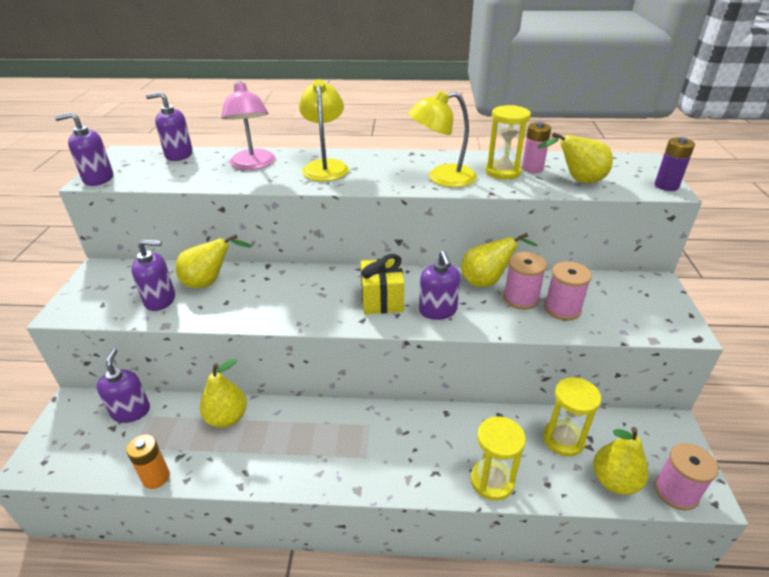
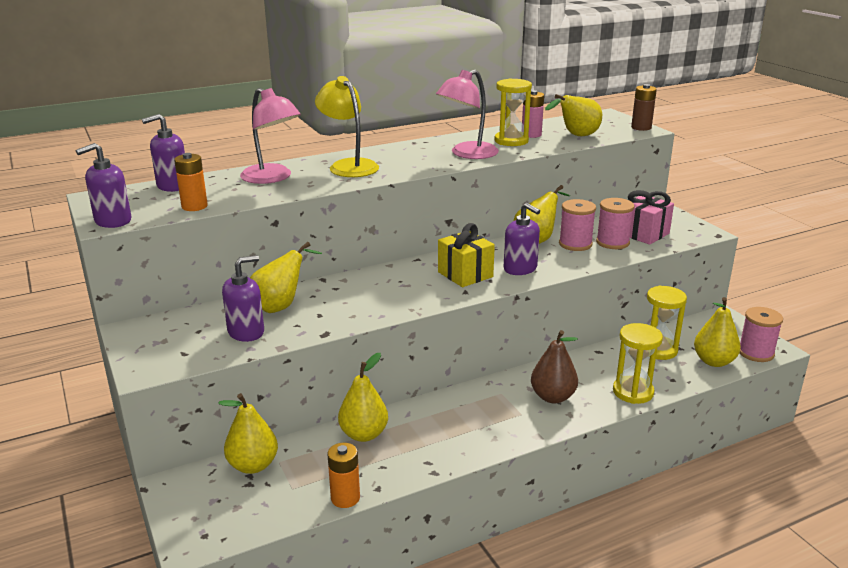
camera: 30 degrees left, 10 degrees down
purple soap dispenser [96,349,150,423] -> yellow pear [218,393,278,474]
yellow lamp [408,90,477,187] -> pink lamp [436,70,499,159]
purple battery [655,137,695,191] -> brown battery [631,84,657,131]
none -> orange battery [174,153,208,211]
none -> brown pear [531,330,578,403]
none -> pink gift [628,190,674,245]

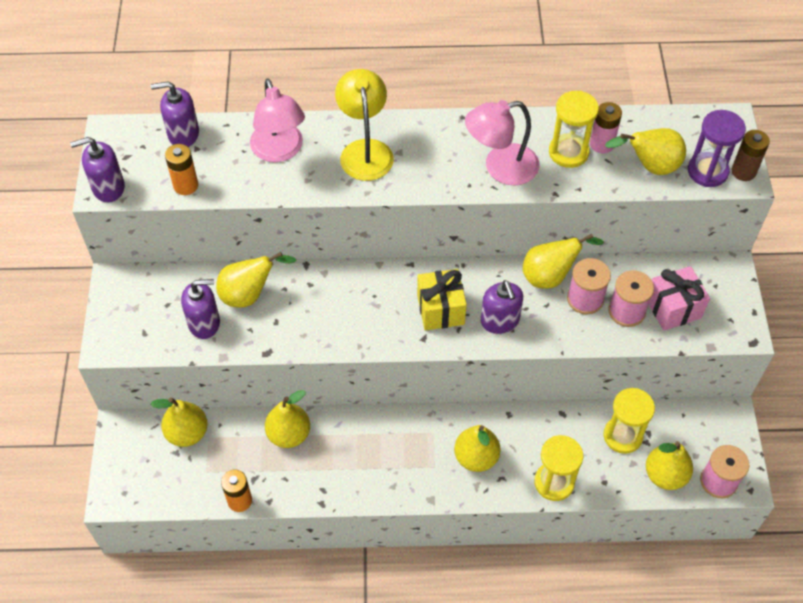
camera: 25 degrees right, 30 degrees up
brown pear [531,330,578,403] -> yellow pear [454,425,500,472]
none -> purple hourglass [688,110,746,187]

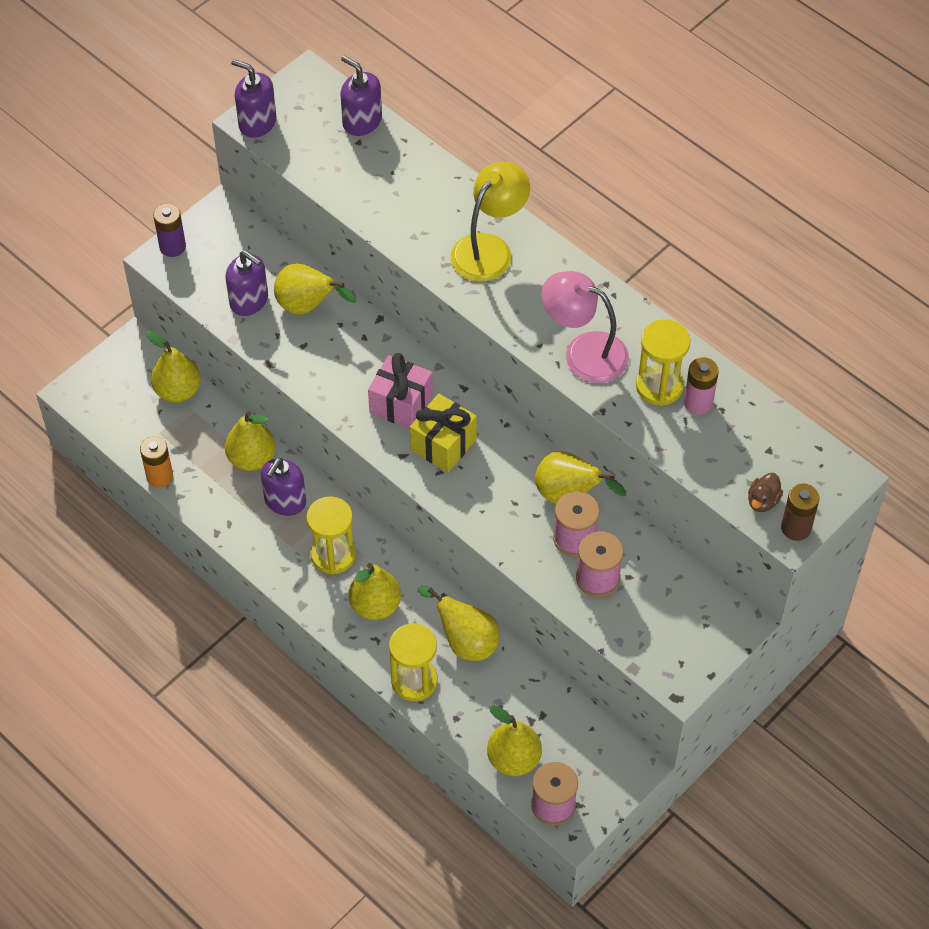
camera: 45 degrees right, 0 degrees up
orange battery [165,144,198,195] -> none
pink lamp [250,78,305,162] -> none
purple soap dispenser [481,280,523,334] -> purple soap dispenser moved to [261,457,306,516]
yellow hourglass [604,388,655,454] -> yellow hourglass moved to [306,496,356,574]
yellow pear [605,128,686,175] -> yellow pear moved to [417,586,499,661]
pink gift [649,266,710,331] -> pink gift moved to [368,353,433,429]
purple hourglass [688,110,746,187] -> brown duck [748,473,783,512]
none -> purple battery [153,203,186,257]

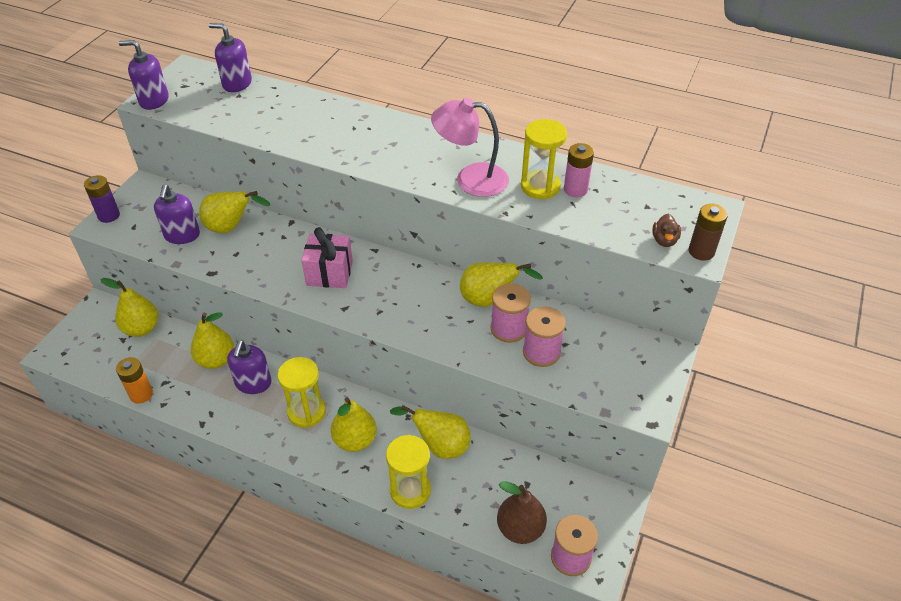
camera: 20 degrees left, 10 degrees down
purple soap dispenser [226,250,268,316] -> purple soap dispenser turned 75 degrees clockwise [154,184,200,244]
yellow gift [410,394,477,473] -> none
yellow lamp [451,162,530,282] -> none
yellow pear [487,705,542,776] -> brown pear [497,482,547,544]

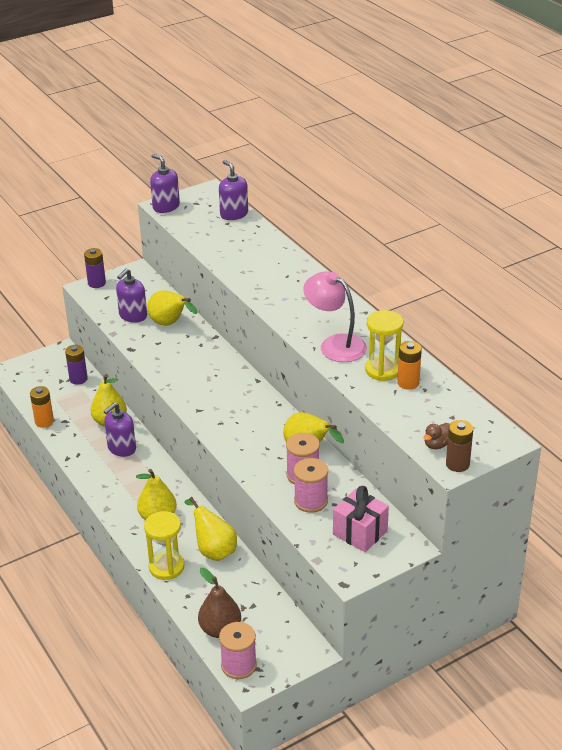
camera: 35 degrees right, 10 degrees down
yellow pear [100,278,158,337] -> purple battery [65,345,88,385]
yellow hourglass [277,357,326,428] -> none
pink gift [301,227,353,288] -> pink gift moved to [333,486,389,552]
pink battery [564,143,594,197] -> orange battery [397,341,422,390]

